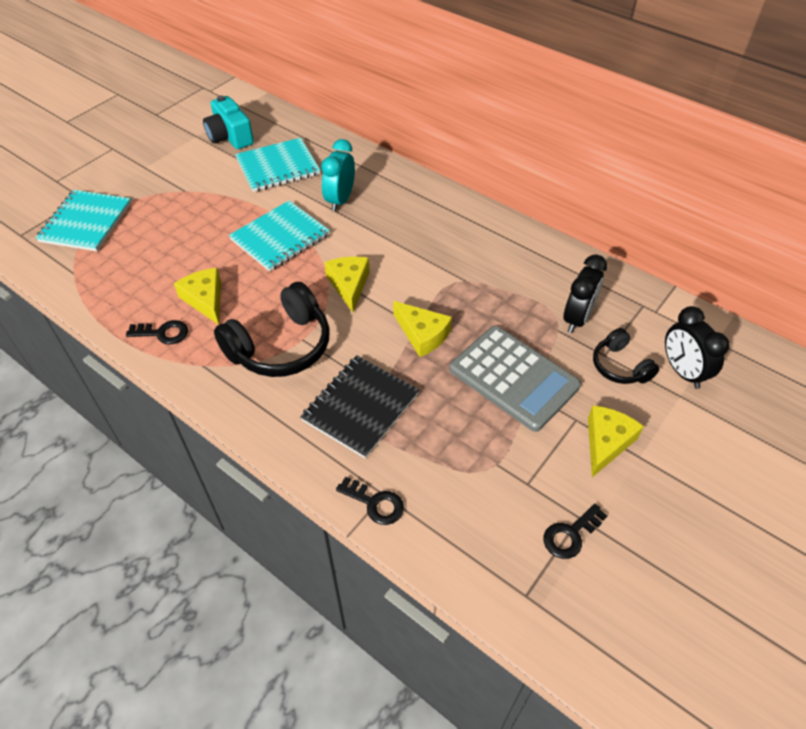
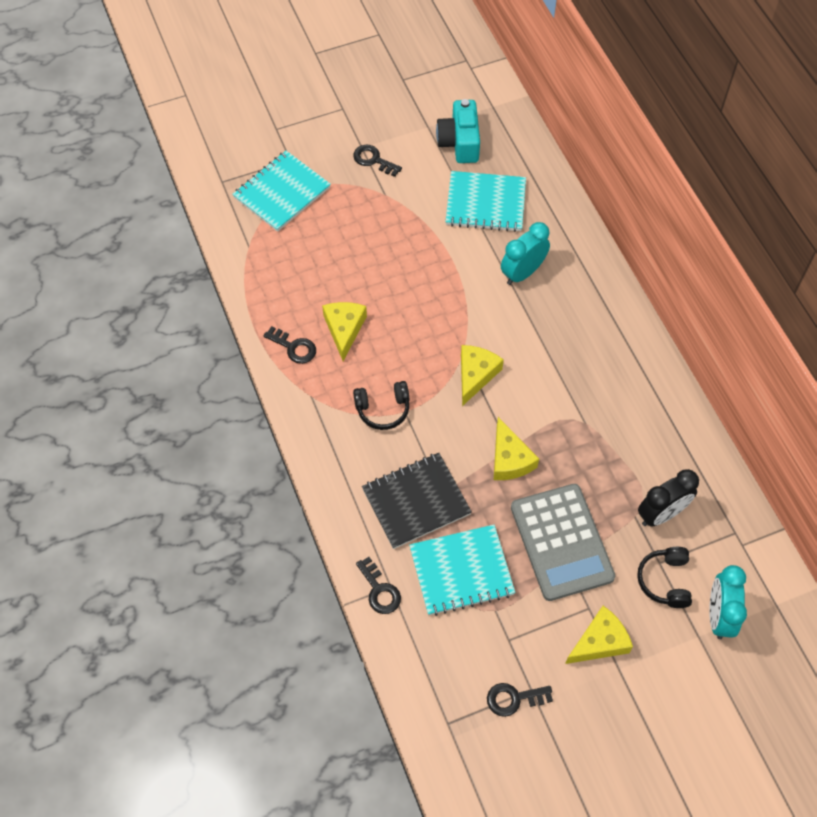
camera: 30 degrees right, 10 degrees up
black headphones [214,282,329,377] -> black headphones [353,381,409,430], size x0.56
turquoise notebook [229,200,330,272] -> turquoise notebook moved to [409,525,516,616]
black clock [665,306,729,389] -> turquoise clock [709,565,747,639]
none -> black key [353,144,402,177]

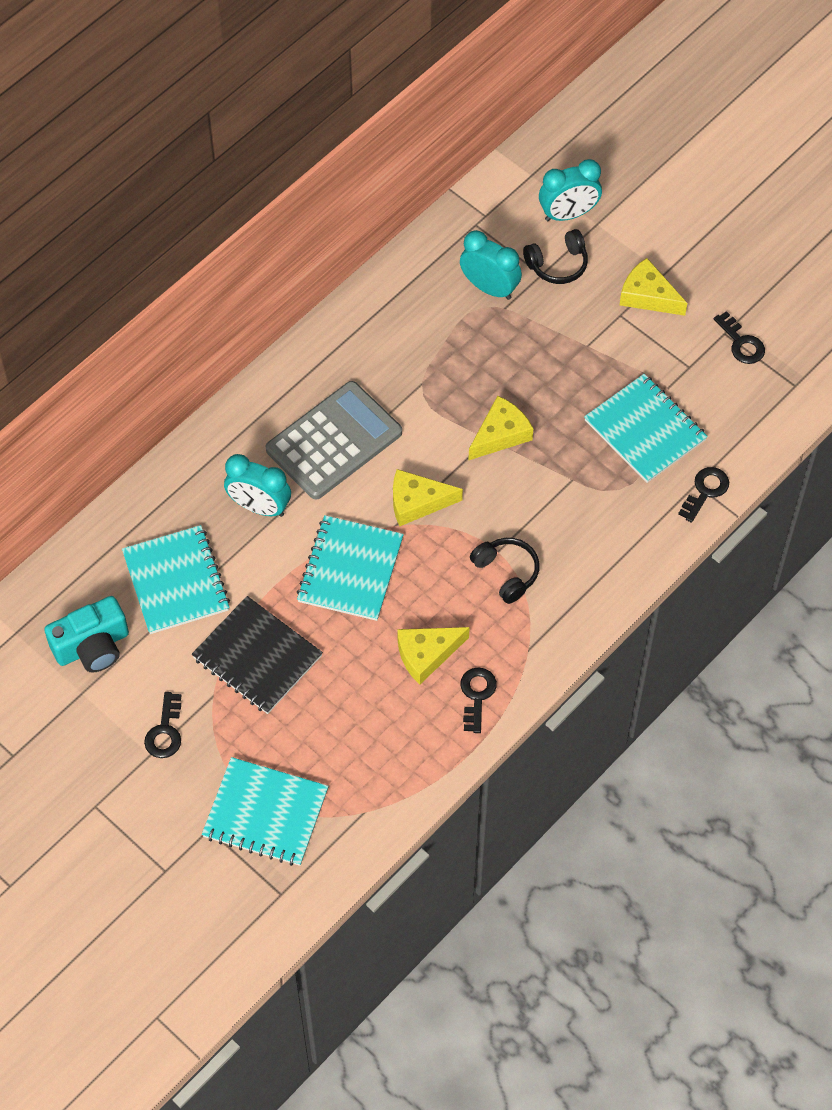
camera: 115 degrees left, 0 degrees up
black notebook [362,453,472,549] -> black notebook moved to [192,596,323,714]
grey calculator [511,484,615,601] -> grey calculator moved to [266,381,402,499]
black clock [638,469,699,527] -> turquoise clock [460,230,522,300]
none -> turquoise notebook [297,515,404,621]

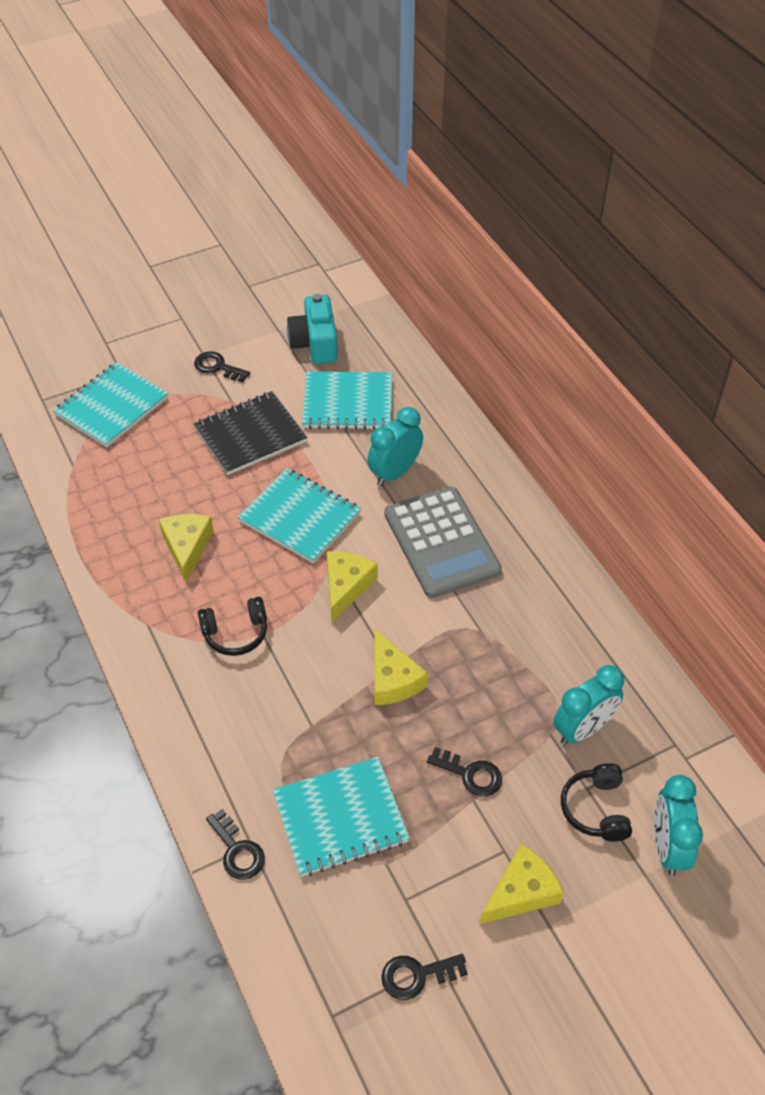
camera: 110 degrees right, 10 degrees down
black key [461,667,497,733] -> black key moved to [427,747,502,797]

